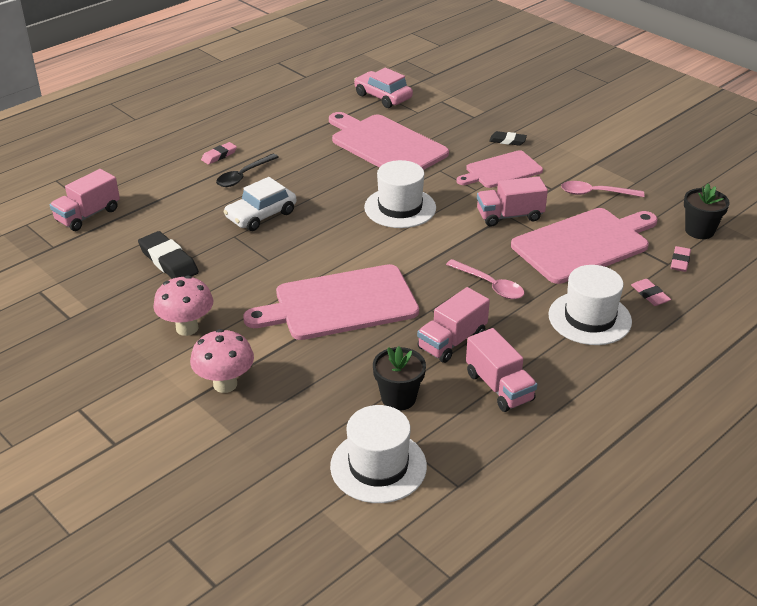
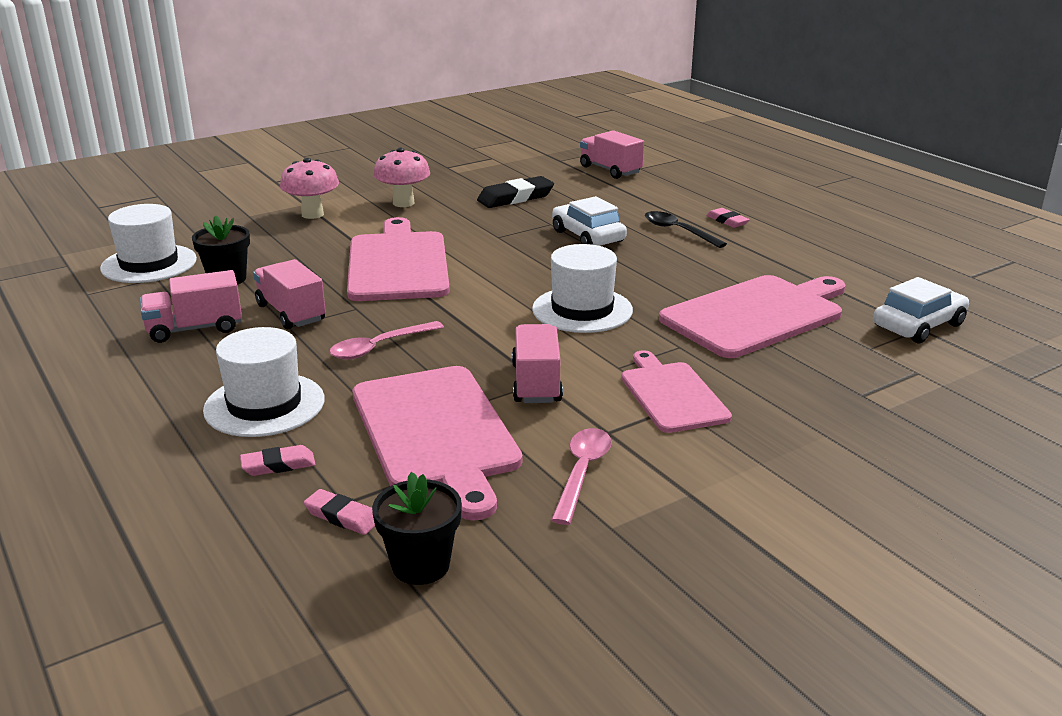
camera: 100 degrees right, 10 degrees down
pink car [354,68,413,108] -> white car [873,277,969,343]
black eraser [489,131,527,146] -> none

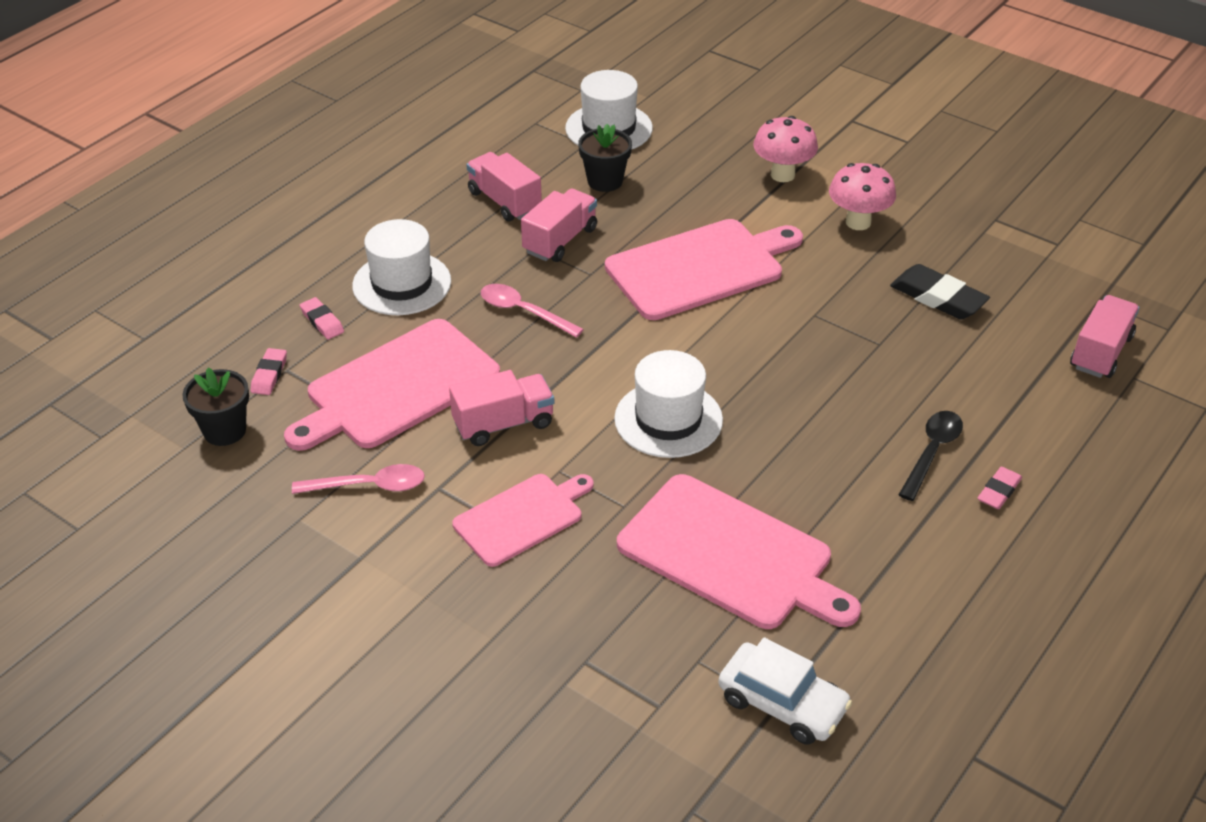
camera: 70 degrees right, 15 degrees up
white car [552,196,627,246] -> none

